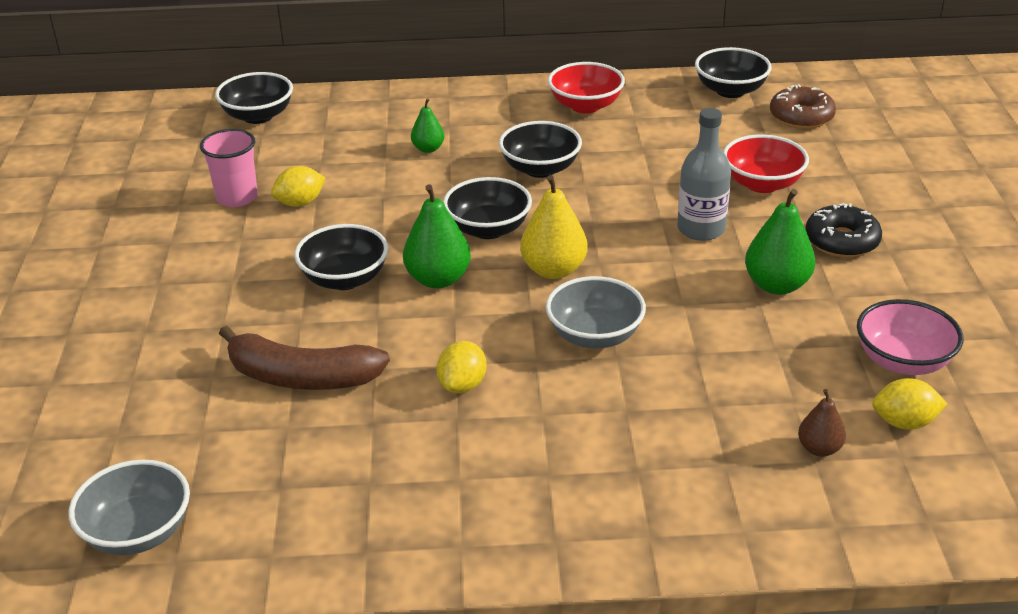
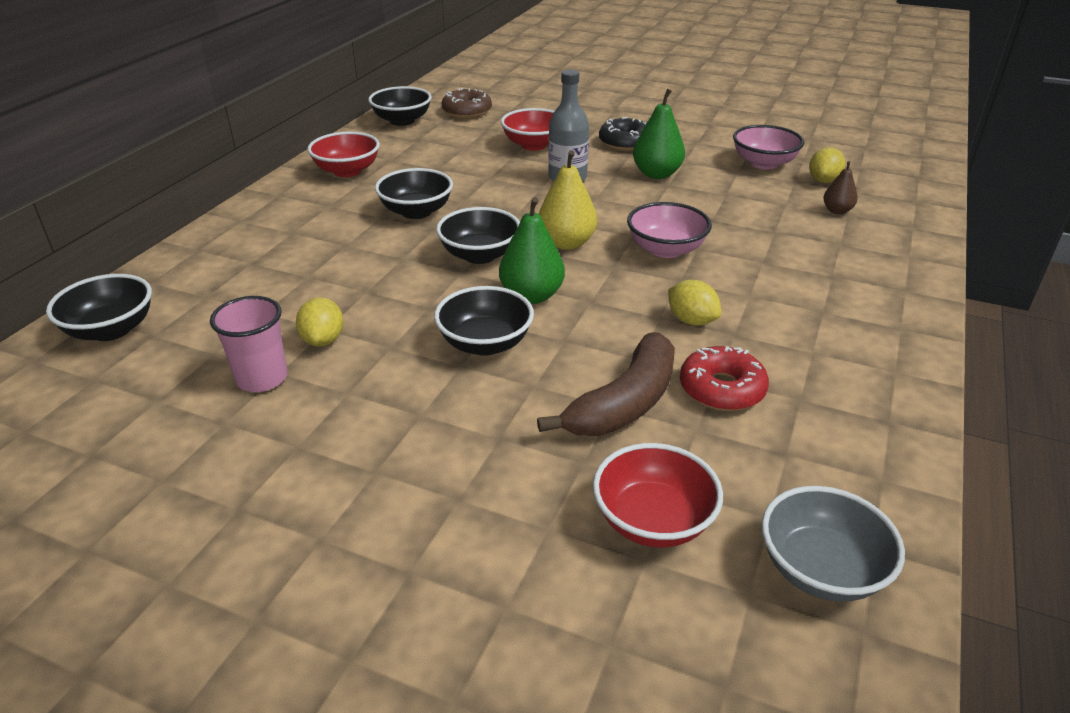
camera: 65 degrees left, 0 degrees up
green pear [411,98,444,153] -> none
grey bowl [546,276,646,349] -> pink bowl [627,202,712,258]
none -> red bowl [593,443,723,548]
none -> red donut [680,346,769,411]

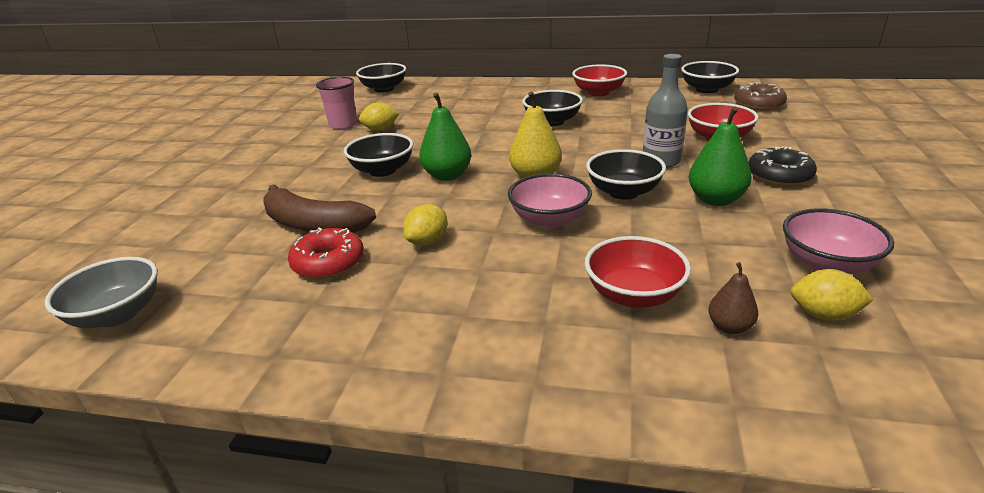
camera: 80 degrees right, 5 degrees down
black bowl [436,207,520,264] -> black bowl moved to [586,149,666,200]
red bowl [593,443,723,548] -> red bowl moved to [585,236,691,308]

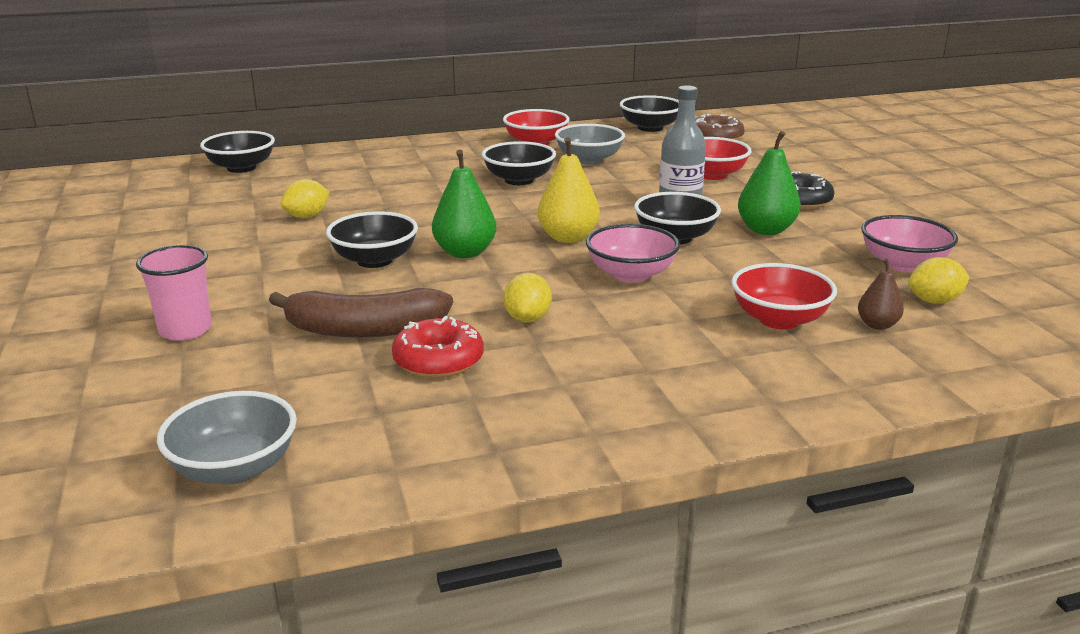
camera: 30 degrees left, 5 degrees down
pink cup [316,77,357,129] -> pink cup moved to [136,245,212,341]
none -> grey bowl [555,124,625,165]

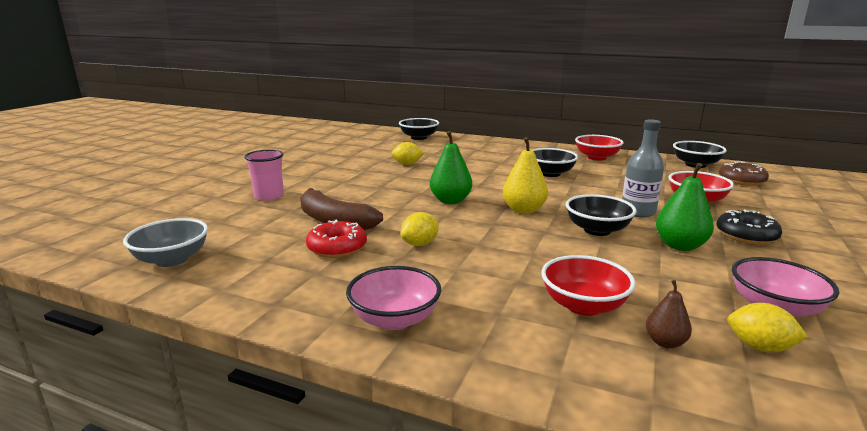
camera: 40 degrees right, 5 degrees down
black bowl [326,211,418,268] -> none
grey bowl [555,124,625,165] -> none
pink bowl [586,224,680,283] -> pink bowl moved to [346,266,441,330]

